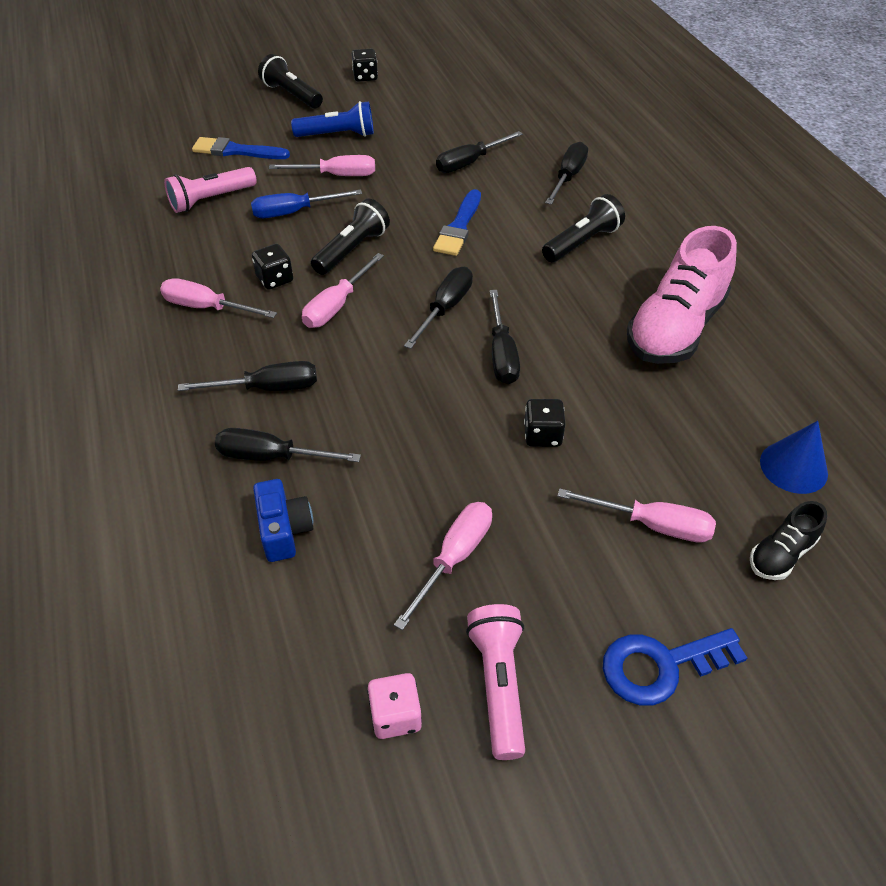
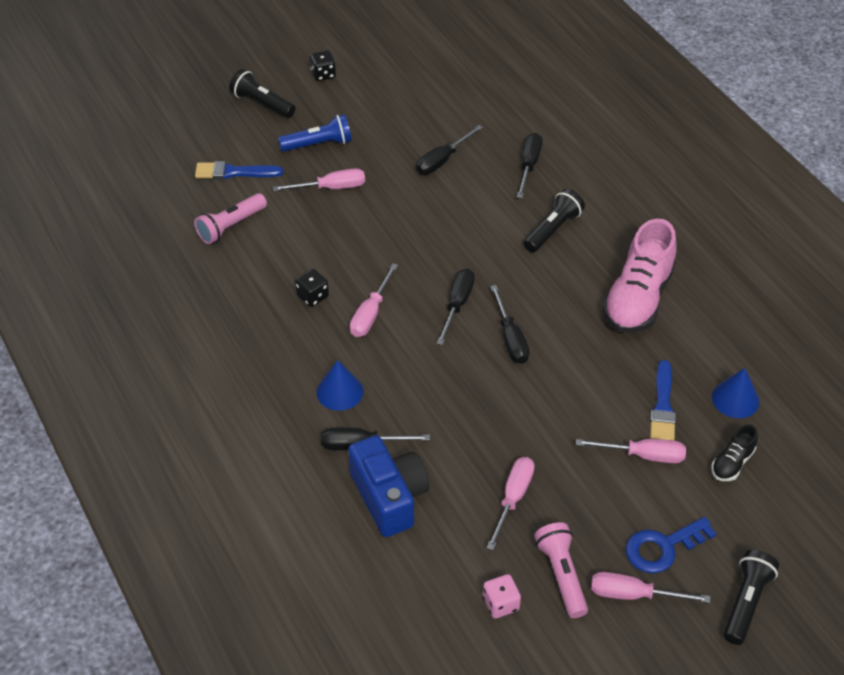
camera: 10 degrees left, 0 degrees up
pink screwdriver [160,278,277,318] -> pink screwdriver moved to [591,572,710,603]
black screwdriver [178,361,317,391] -> blue cone [316,360,363,411]
blue screwdriver [251,189,362,218] -> none
blue camera [253,479,313,562] -> blue camera [348,435,429,537], size x1.71
black flashlight [311,199,390,275] -> black flashlight moved to [724,550,779,645]
blue brush [433,189,481,256] -> blue brush moved to [650,360,676,440]
black dice [524,399,566,447] -> none

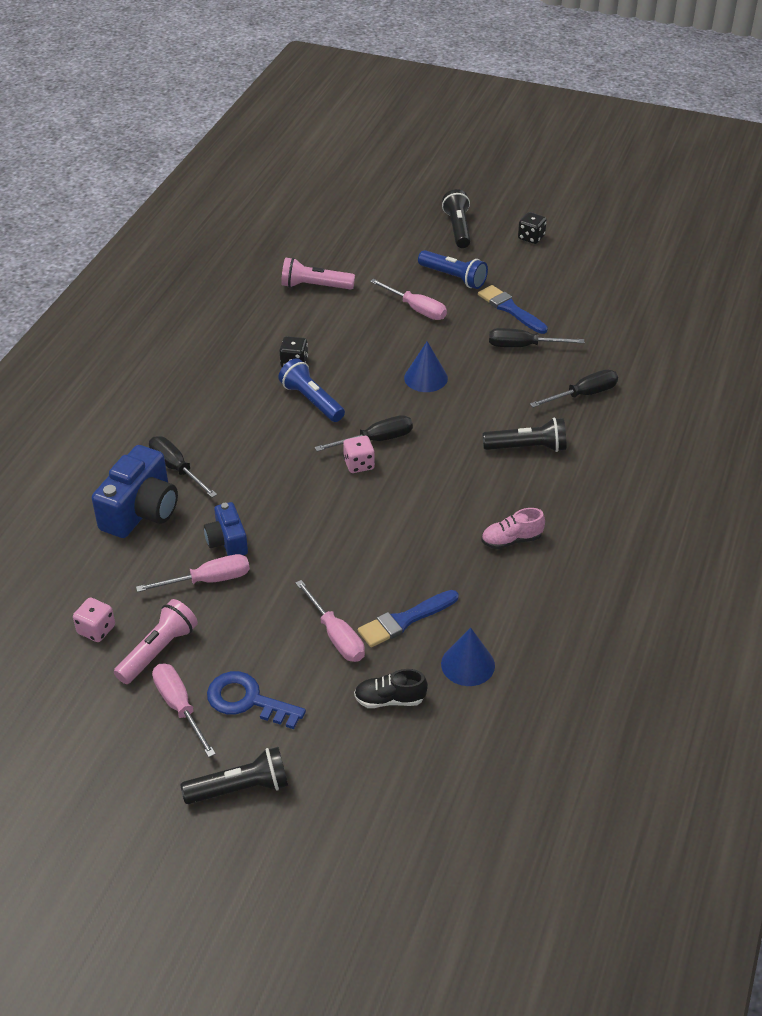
camera: 50 degrees right, 5 degrees down
blue brush [195,161,283,179] -> blue brush moved to [478,285,548,334]
blue cone [316,360,363,411] -> blue cone moved to [404,341,448,392]
pink screwdriver [350,263,398,337] -> blue flashlight [278,358,345,422]
black screwdriver [490,285,529,364] -> none
pink shoe [602,218,677,333] -> pink shoe [481,508,545,549], size x0.48
none -> blue camera [204,502,248,556]
none -> pink dice [343,436,375,473]

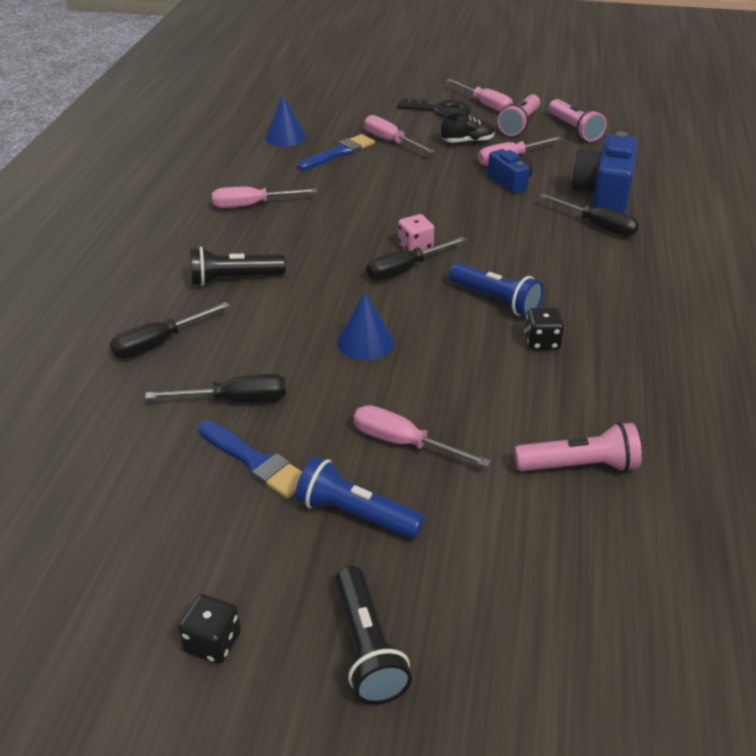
camera: 170 degrees right, 5 degrees down
pink dice [73,597,115,642] -> pink flashlight [549,99,607,142]
black flashlight [180,747,288,804] -> none
blue key [207,671,306,729] -> black key [397,98,471,117]
black shoe [354,669,428,708] -> black shoe moved to [441,114,495,143]
pink shoe [481,508,545,549] -> pink screwdriver [212,187,317,208]

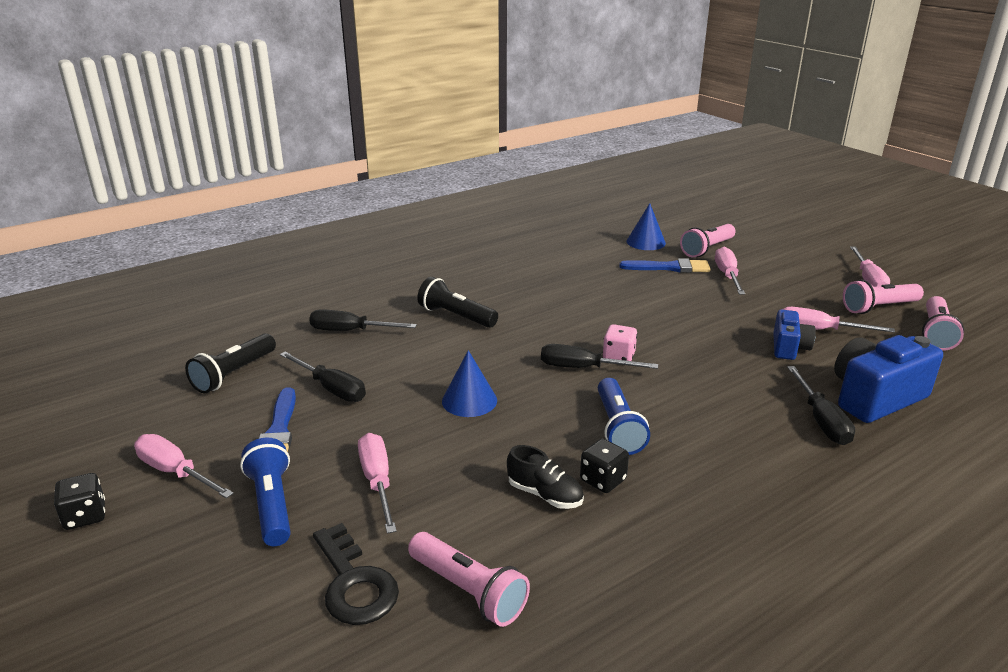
camera: 45 degrees right, 10 degrees down
pink screwdriver [212,187,317,208] -> pink screwdriver moved to [134,434,234,498]
black flashlight [335,566,412,705] -> black flashlight moved to [185,333,276,393]
black key [397,98,471,117] -> black key moved to [313,523,399,625]
black shoe [441,114,495,143] -> black shoe moved to [507,445,584,509]
none -> pink flashlight [680,224,735,257]

